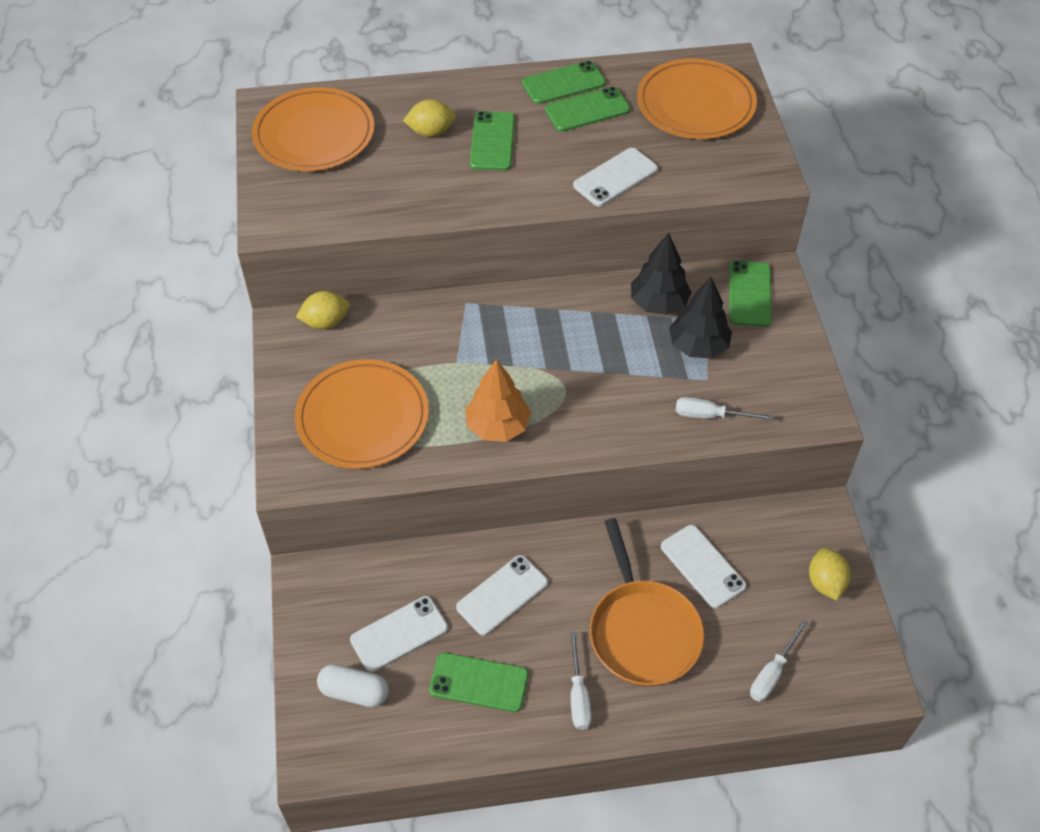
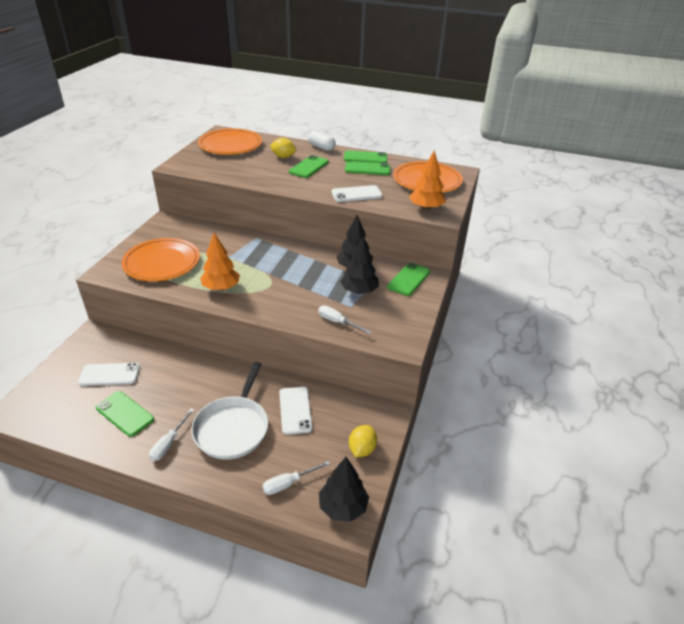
camera: 25 degrees right, 15 degrees down
yellow lemon [296,291,350,329] -> none
white capsule [317,664,389,707] -> white capsule moved to [308,131,336,151]
white phone [456,555,548,636] -> none
orange pan [590,518,704,686] -> white pan [191,362,268,460]
none -> black tree [319,457,369,522]
none -> orange tree [409,151,446,210]

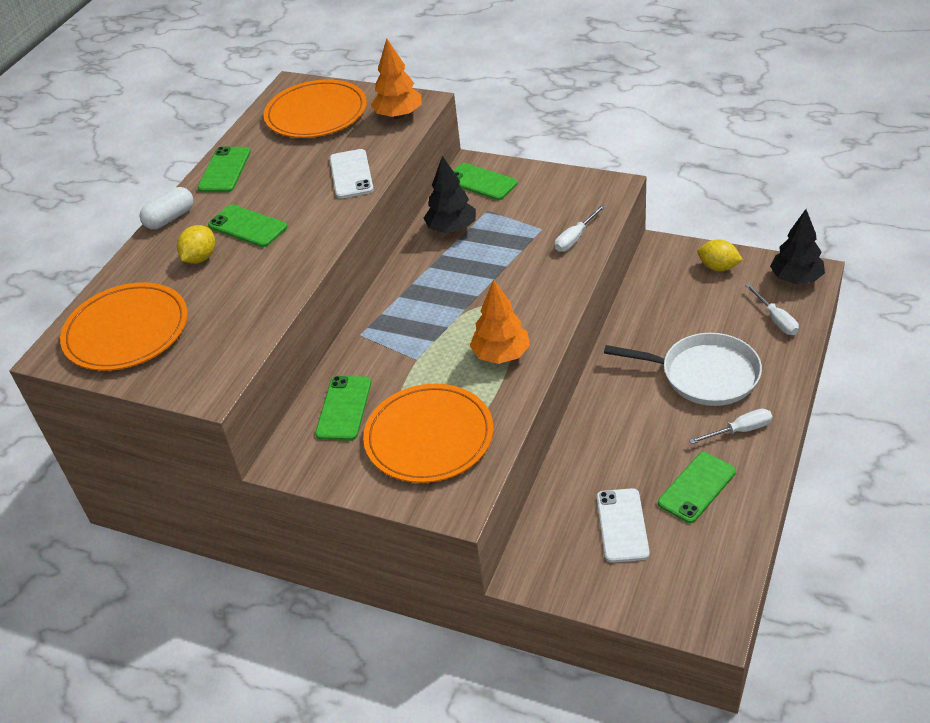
camera: 80 degrees left, 5 degrees up
white screwdriver [149,409,194,461] -> white screwdriver turned 45 degrees counterclockwise [689,409,772,444]
white phone [279,387,312,435] -> none
black tree [340,237,379,294] -> none
green phone [345,161,390,175] -> green phone moved to [315,376,371,441]

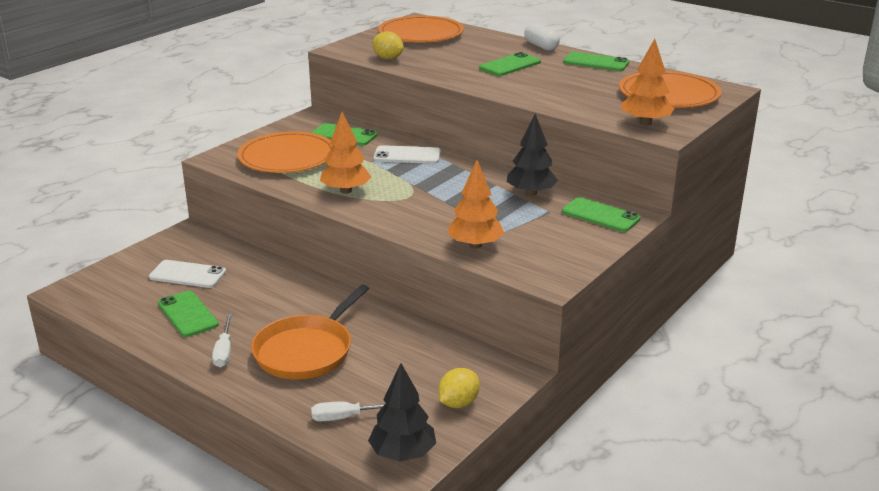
camera: 100 degrees right, 15 degrees down
yellow lemon [177,225,215,264] -> yellow lemon moved to [372,31,404,59]
white phone [330,149,374,199] -> white phone moved to [374,145,441,164]
green phone [453,163,517,200] -> green phone turned 75 degrees clockwise [562,197,641,232]
white screwdriver [555,205,606,252] -> orange tree [447,160,504,249]
white pan [604,333,762,406] -> orange pan [251,285,369,380]

